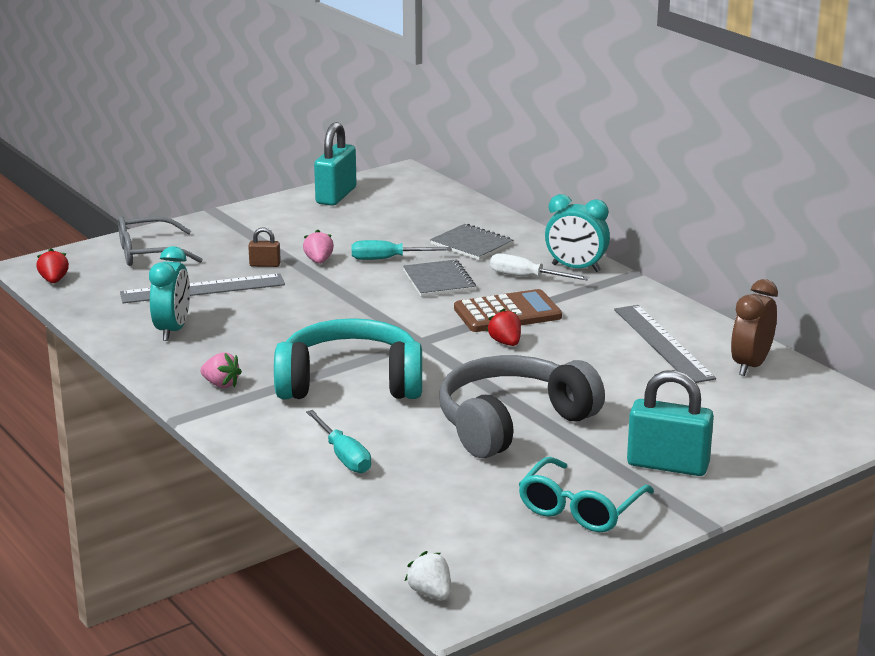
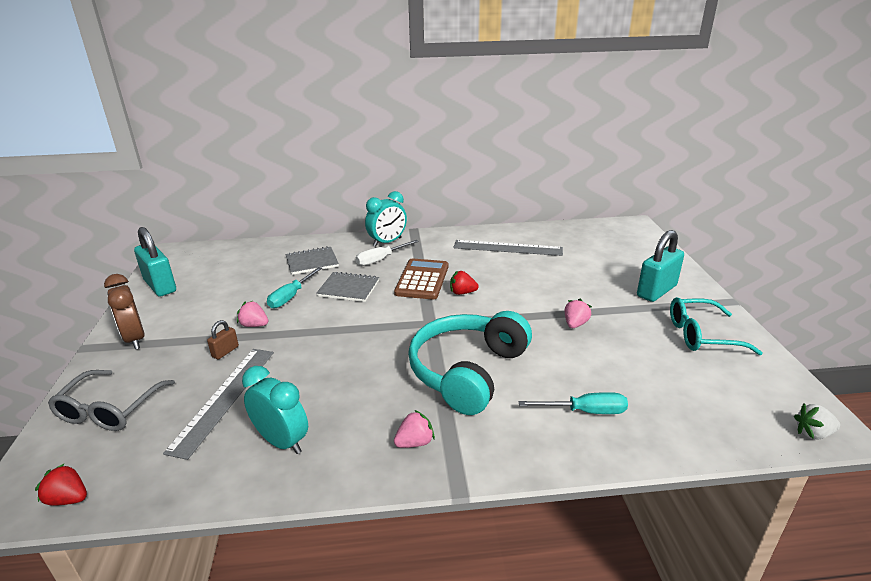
camera: 60 degrees left, 5 degrees up
grey headphones [440,355,605,458] -> pink strawberry [565,299,592,328]
turquoise glasses [518,457,654,532] -> turquoise glasses turned 120 degrees clockwise [670,297,763,355]
brown clock [731,279,778,376] -> brown clock moved to [104,274,145,349]

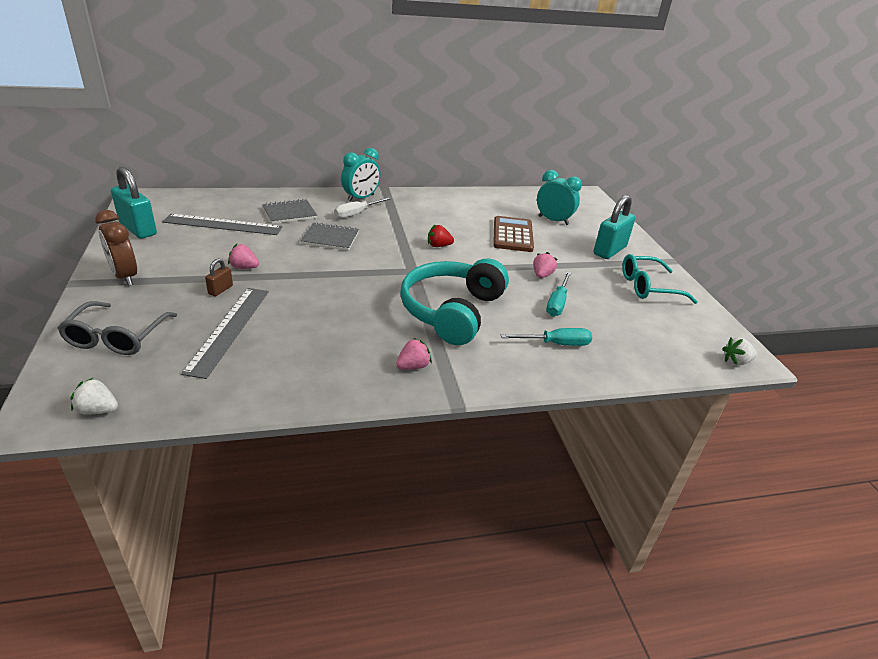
camera: 10 degrees left, 5 degrees up
red strawberry [35,464,87,506] -> white strawberry [70,378,118,414]
turquoise clock [242,366,308,454] -> turquoise clock moved to [537,170,582,225]
turquoise screwdriver [267,267,322,309] -> turquoise screwdriver moved to [546,272,571,316]
brown calculator [394,258,448,300] -> brown calculator moved to [493,216,534,252]
grey ruler [453,240,563,256] -> grey ruler moved to [162,214,282,235]

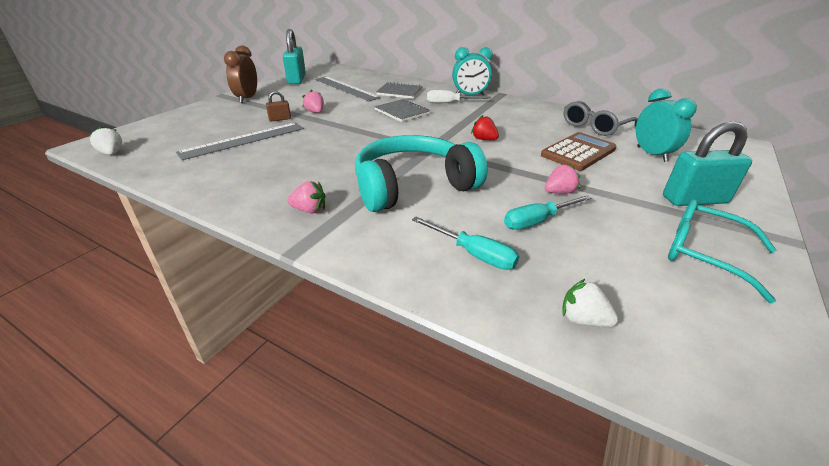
camera: 45 degrees right, 0 degrees up
grey glasses [58,301,177,355] -> grey glasses moved to [563,101,638,136]
white strawberry [722,337,757,366] -> white strawberry moved to [562,279,618,327]

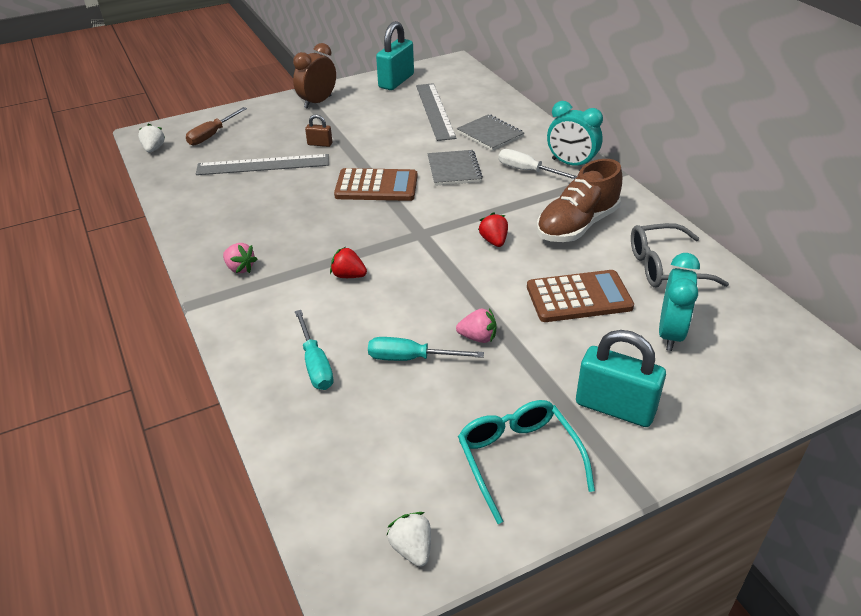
camera: 35 degrees right, 5 degrees up
pink strawberry [302,90,324,113] -> none
turquoise headphones [355,135,487,212] -> red strawberry [330,247,367,278]
white strawberry [562,279,618,327] -> white strawberry moved to [386,512,431,567]
none -> brown screwdriver [186,107,247,145]
none -> brown calculator [334,168,417,201]
none -> brown shoe [537,159,622,242]

